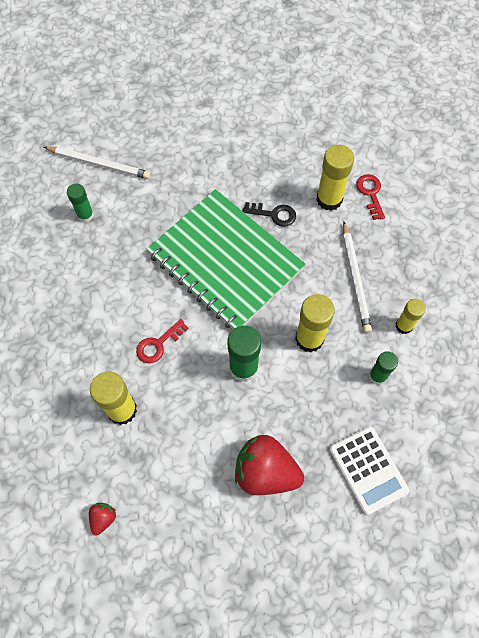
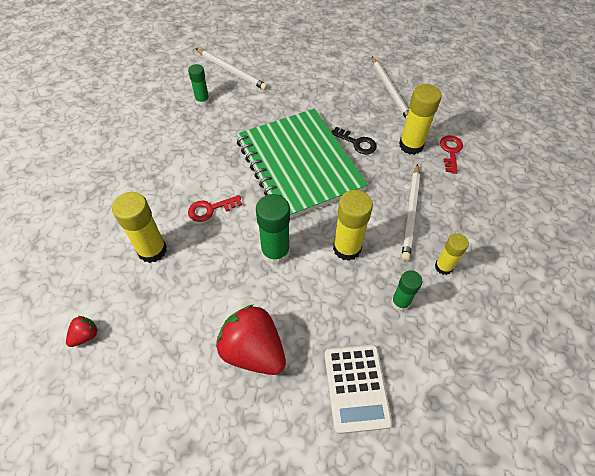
camera: 20 degrees right, 10 degrees down
none -> white pencil [372,57,409,119]

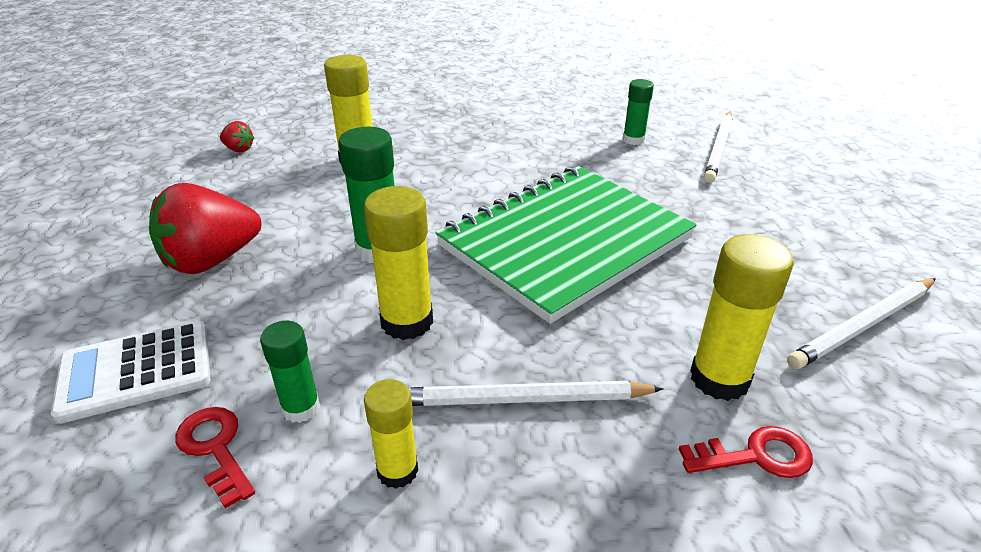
camera: 75 degrees right, 20 degrees down
red key [188,195,242,222] -> red key moved to [175,407,255,509]
red strawberry [216,304,286,375] -> red strawberry turned 150 degrees counterclockwise [149,183,262,274]
black key [331,126,377,154] -> none

